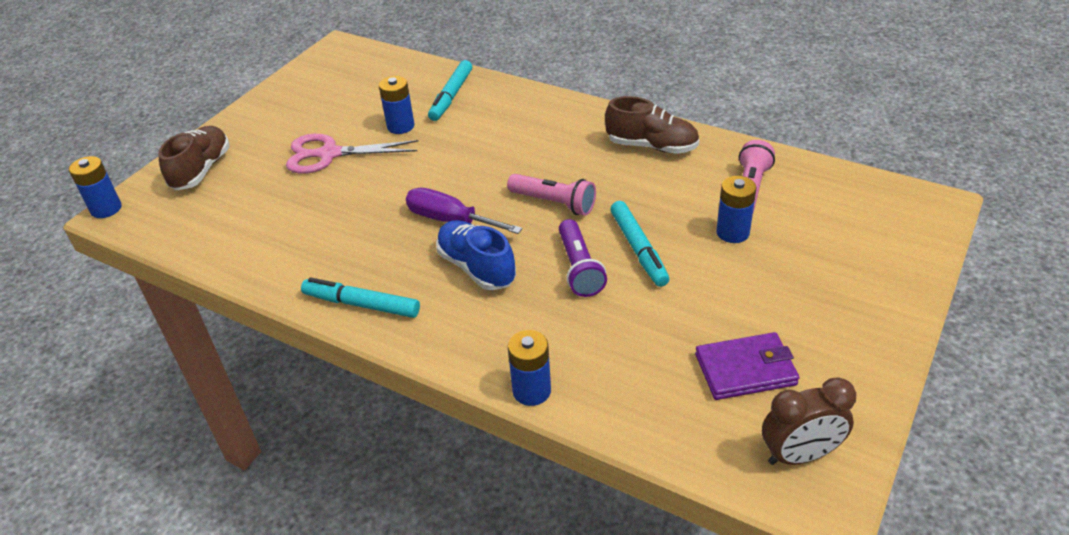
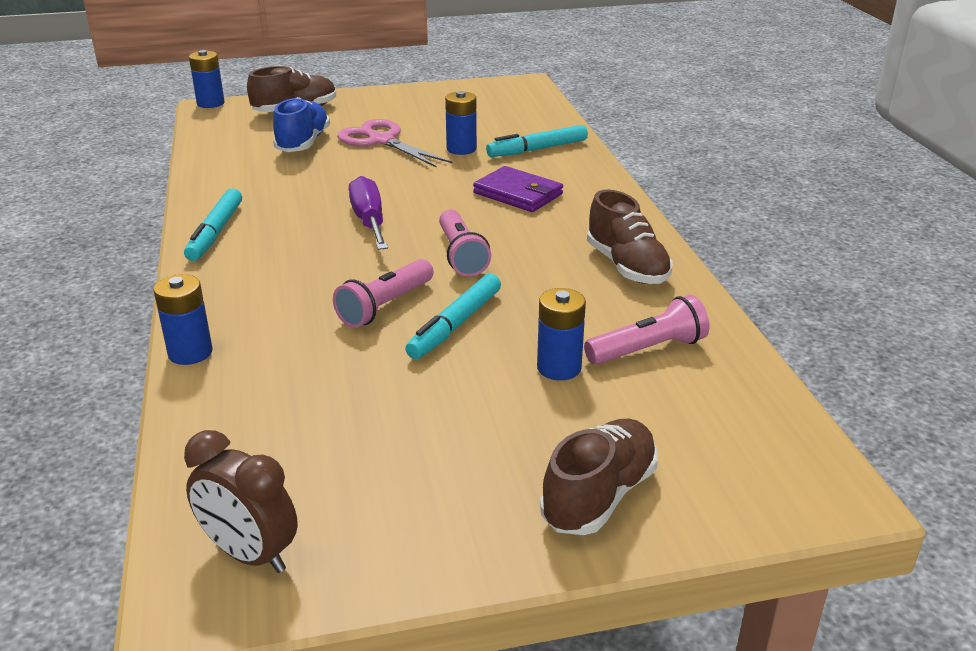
camera: 45 degrees right, 10 degrees down
turquoise marker [301,277,420,318] -> turquoise marker turned 150 degrees counterclockwise [184,188,242,261]
blue shoe [436,220,516,291] -> blue shoe moved to [273,97,330,152]
purple flashlight [559,219,607,297] -> pink flashlight [333,259,433,328]
purple wallet [695,332,799,400] -> purple wallet moved to [473,166,563,212]
none -> brown shoe [540,419,658,535]

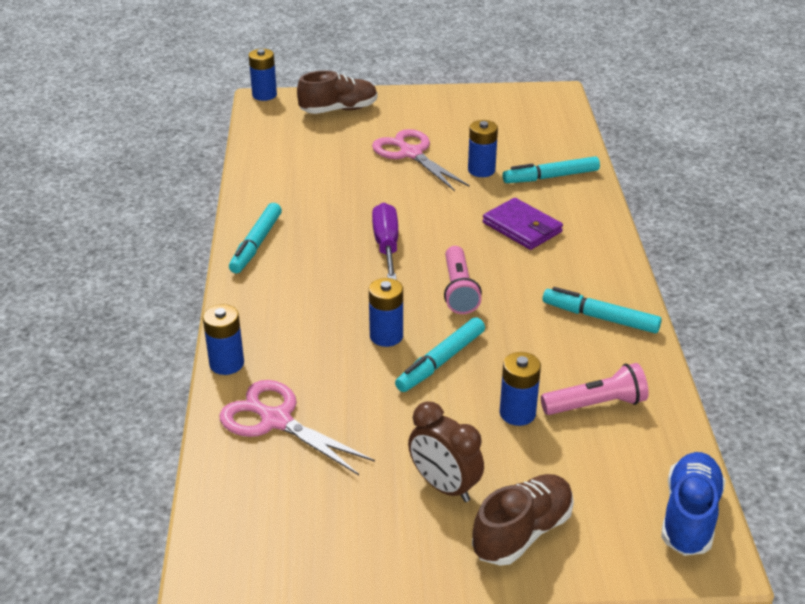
camera: 10 degrees right, 5 degrees up
brown clock [184,430,298,573] -> brown clock moved to [408,401,484,502]
blue shoe [273,97,330,152] -> blue shoe moved to [661,452,726,556]
pink flashlight [333,259,433,328] -> blue battery [369,278,403,347]
brown shoe [587,189,673,284] -> turquoise marker [543,287,662,333]
none -> pink scissors [219,380,375,475]

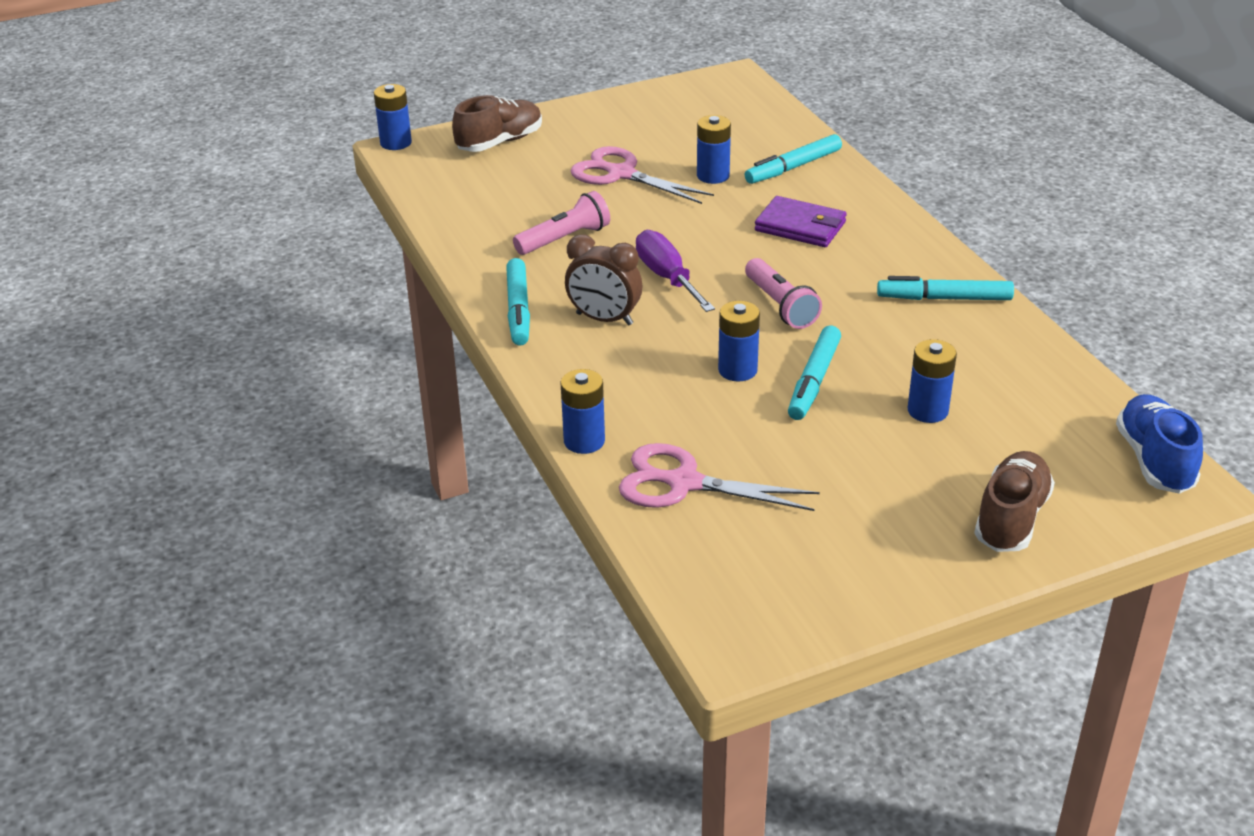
camera: 20 degrees left, 0 degrees up
brown clock [408,401,484,502] -> brown clock moved to [565,235,642,325]
pink flashlight [541,363,648,415] -> pink flashlight moved to [513,191,610,255]

